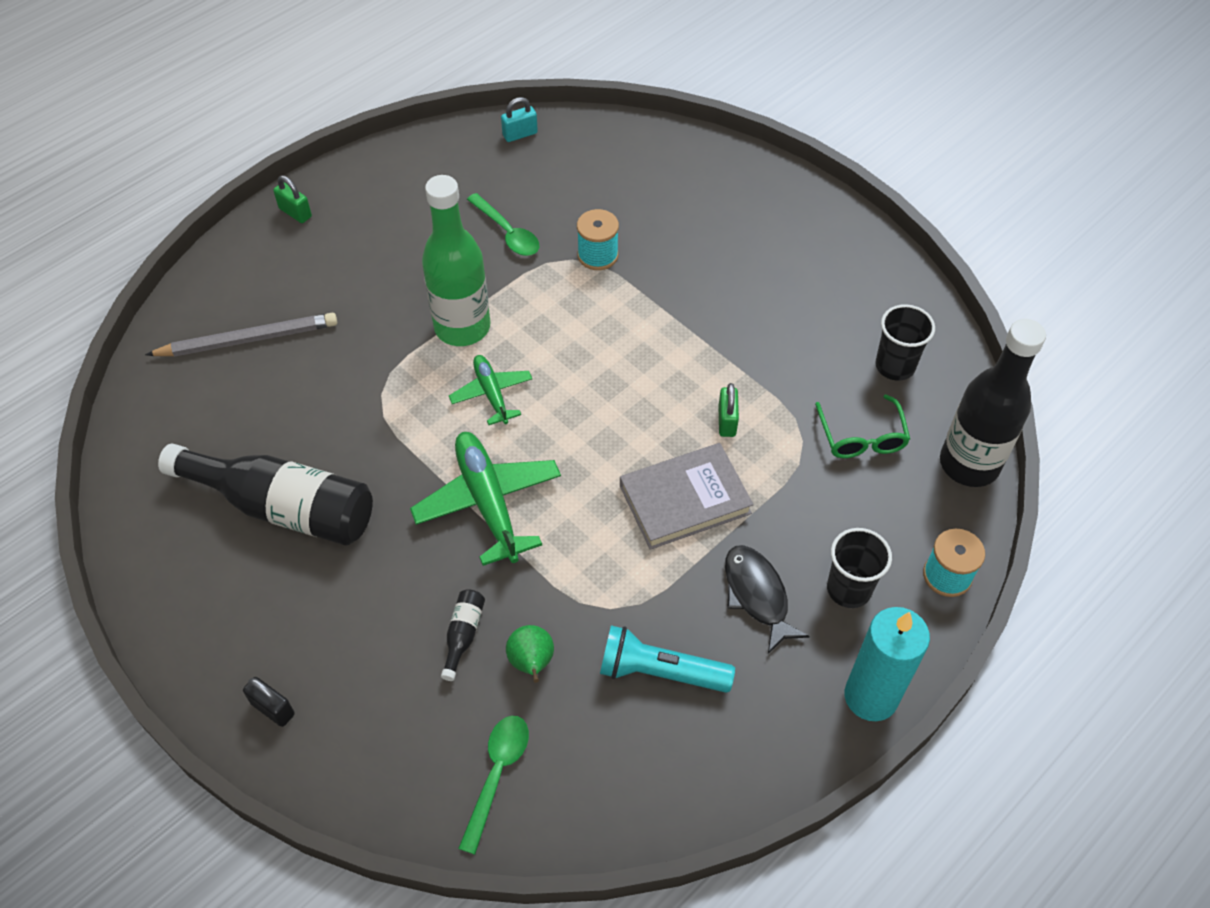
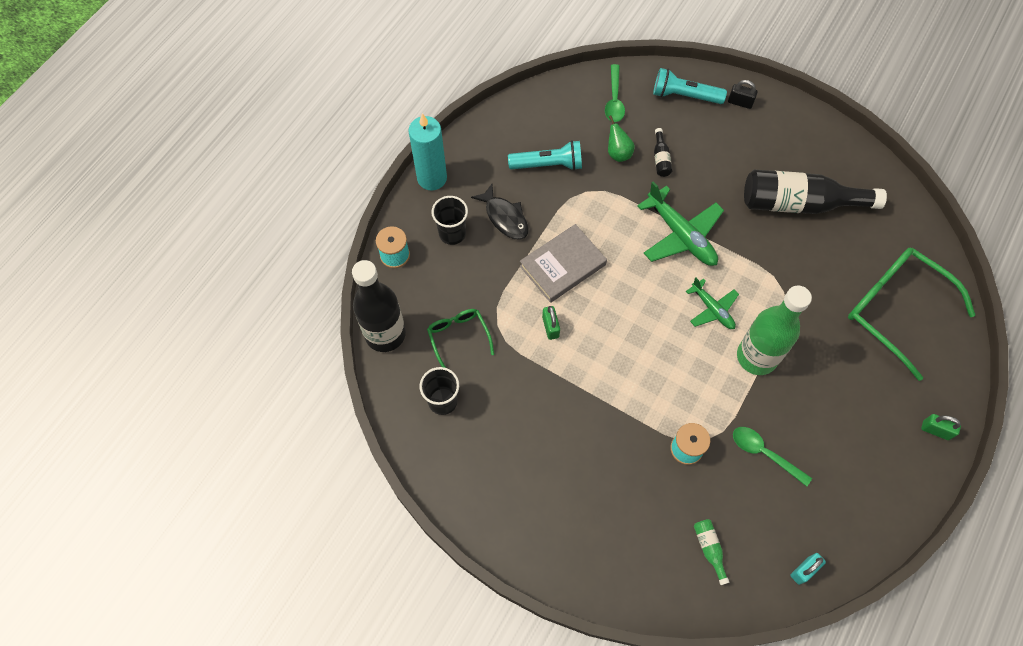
camera: 165 degrees right, 10 degrees up
grey pencil [145,313,337,357] -> green glasses [848,247,975,381]
none -> turquoise flashlight [653,68,727,104]
none -> green bottle [694,519,729,585]

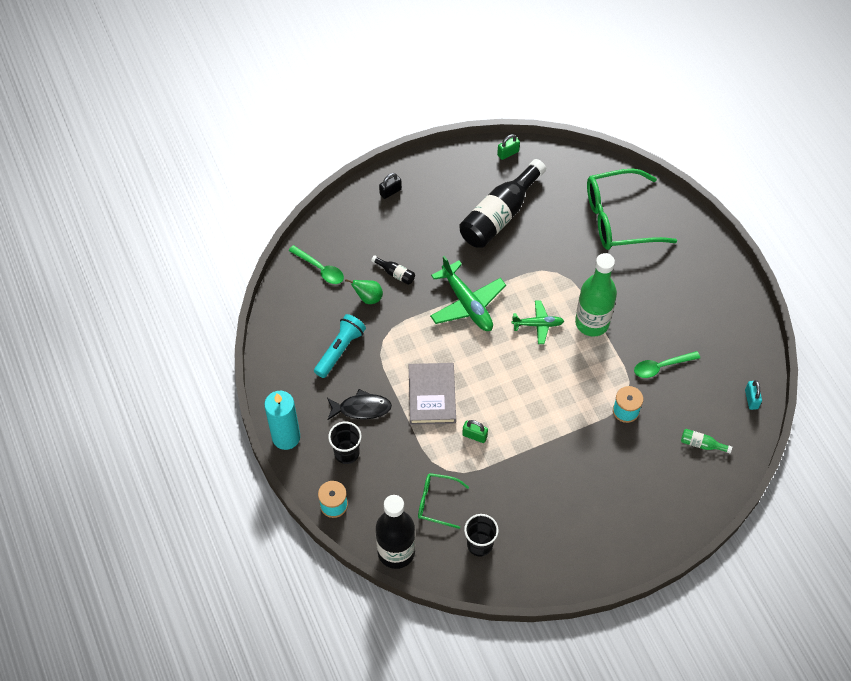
camera: 55 degrees left, 5 degrees down
green plane [637,181,724,266] -> green plane turned 60 degrees clockwise [430,256,506,331]
turquoise flashlight [653,68,727,104] -> none
green padlock [921,414,961,440] -> green padlock moved to [497,134,520,160]

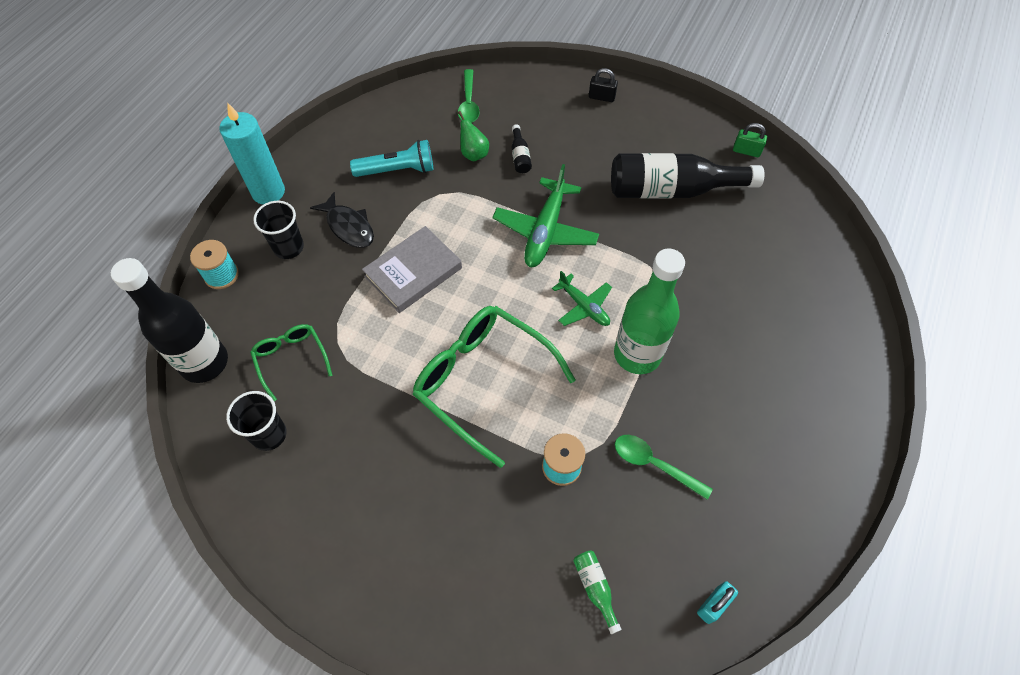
camera: 50 degrees right, 0 degrees up
green padlock [462,420,488,443] -> none
green glasses [587,168,677,250] -> green glasses moved to [413,306,576,468]

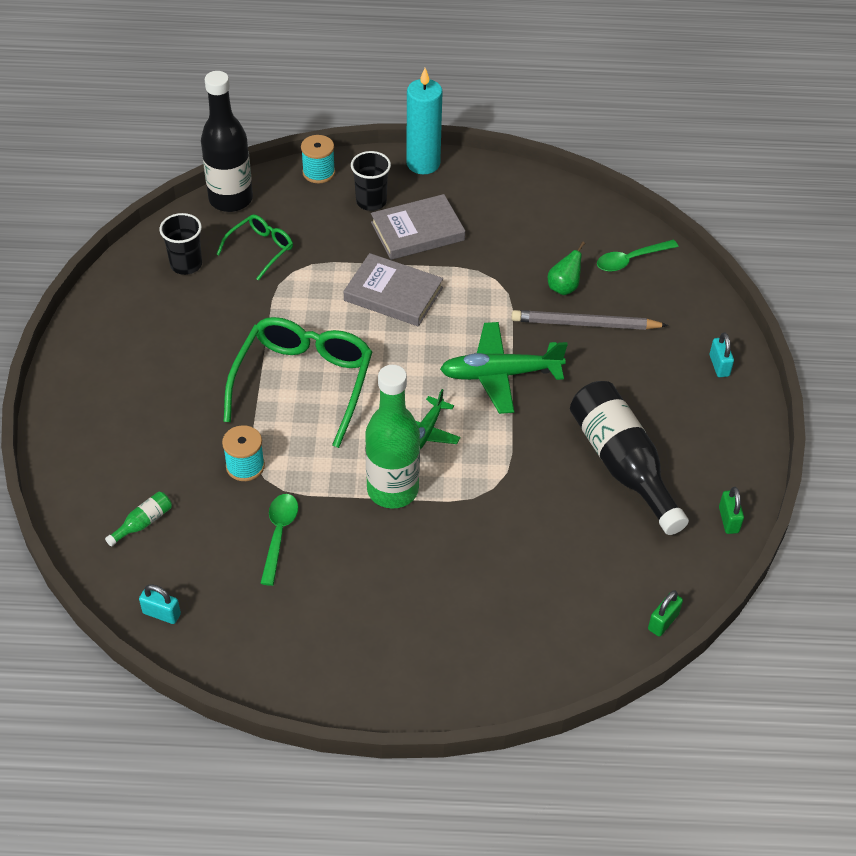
camera: 65 degrees right, 10 degrees down
black fish [310,192,374,248] -> grey book [371,194,465,260]
turquoise flashlight [350,140,433,177] -> none
black bottle [511,124,532,173] -> grey pencil [512,310,668,330]
black padlock [589,68,618,102] -> turquoise padlock [710,332,734,377]
none -> green padlock [648,590,683,637]

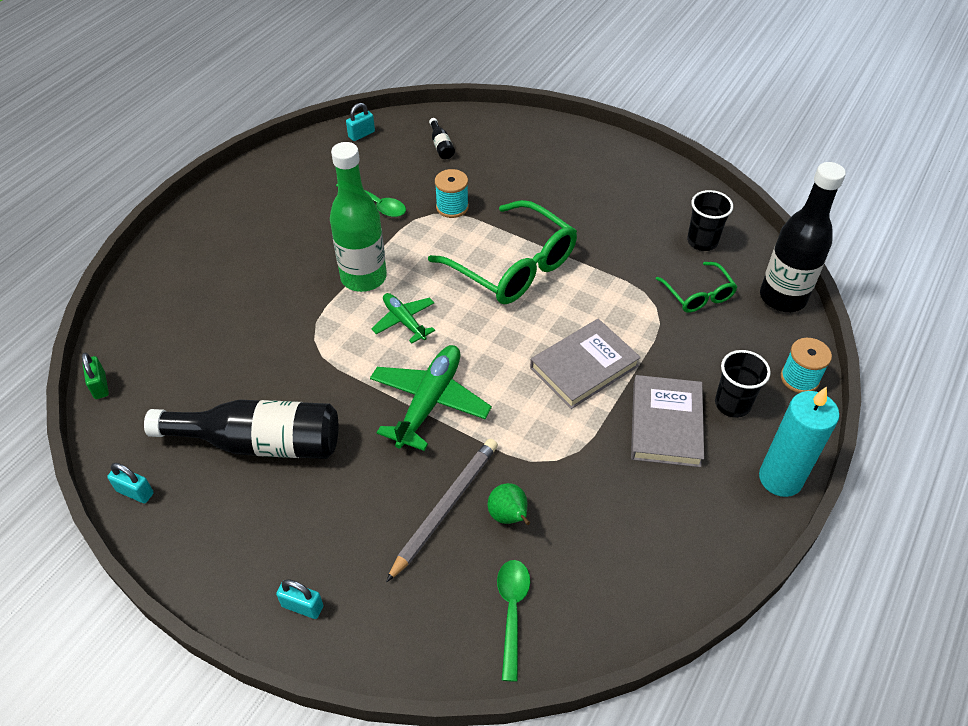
camera: 120 degrees right, 0 degrees up
green bottle [105,492,172,546] -> black bottle [429,118,455,159]
green padlock [719,487,744,534] -> turquoise padlock [107,463,154,503]

